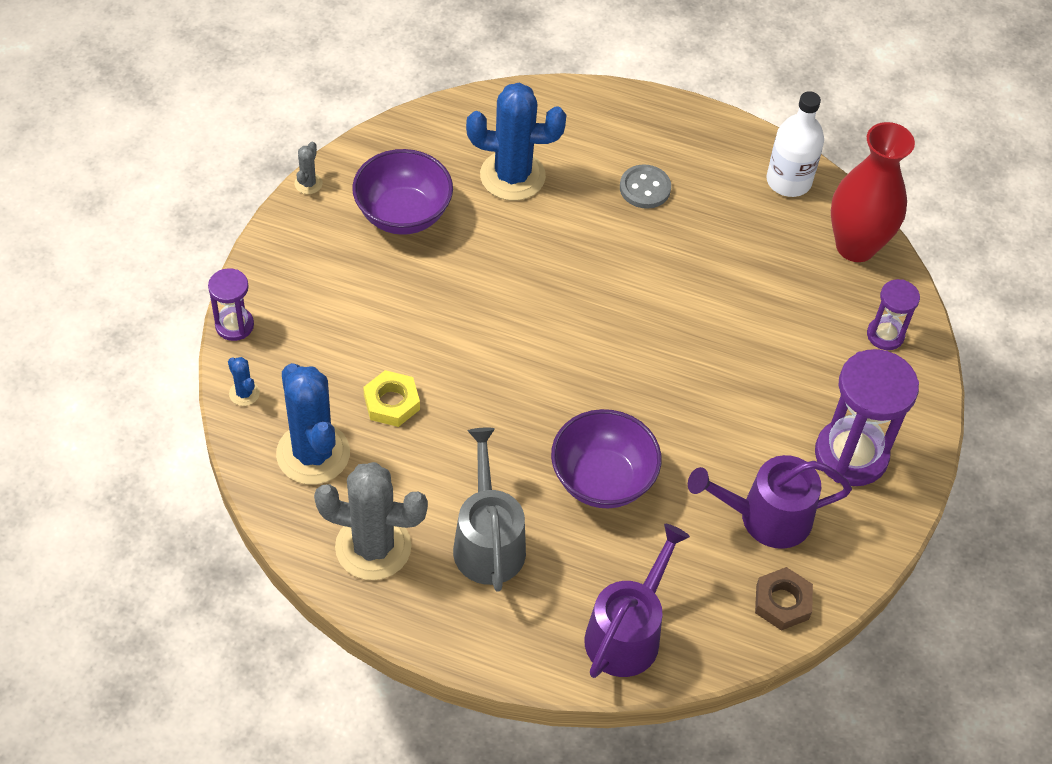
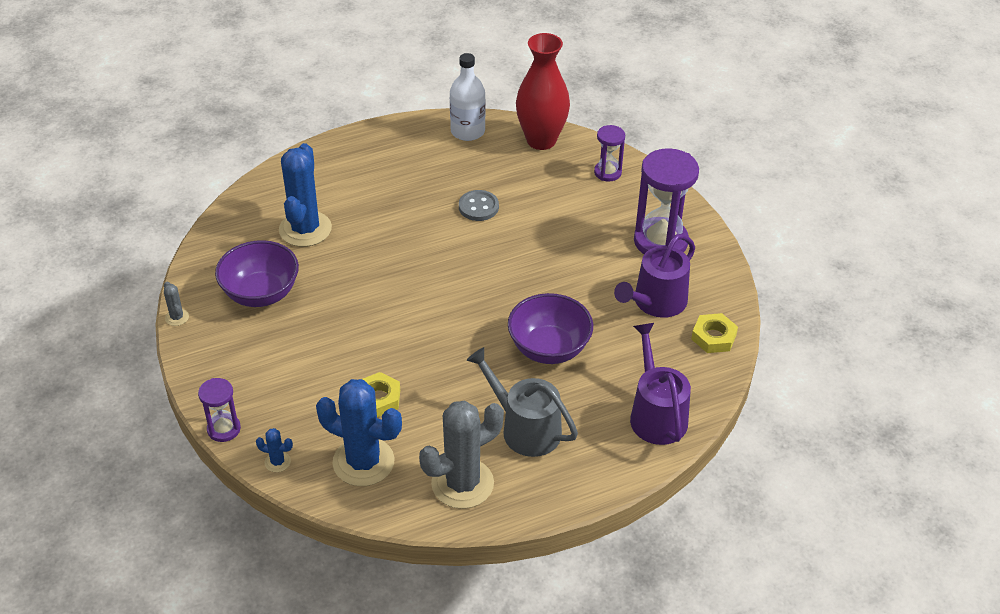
camera: 40 degrees left, 10 degrees down
blue cactus [466,83,566,201] -> blue cactus turned 45 degrees counterclockwise [279,143,332,247]
grey button [620,164,671,209] -> grey button moved to [459,190,499,221]
brown nut [755,567,813,631] -> yellow nut [691,313,738,353]

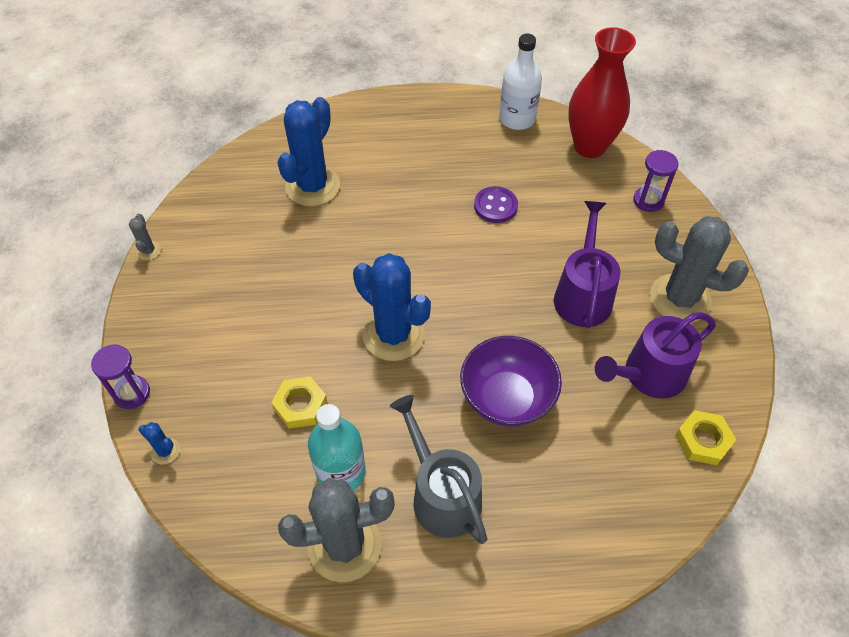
camera: 20 degrees right, 10 degrees up
purple bowl [215,240,299,307] -> none
blue cactus [316,379,402,486] -> blue cactus moved to [353,253,431,361]
grey button [459,190,499,221] -> purple button [474,186,518,223]
purple watering can [630,323,691,445] -> purple watering can moved to [554,201,621,328]
purple hourglass [634,148,699,254] -> grey cactus [650,216,749,323]
none -> turquoise bottle [308,404,366,491]

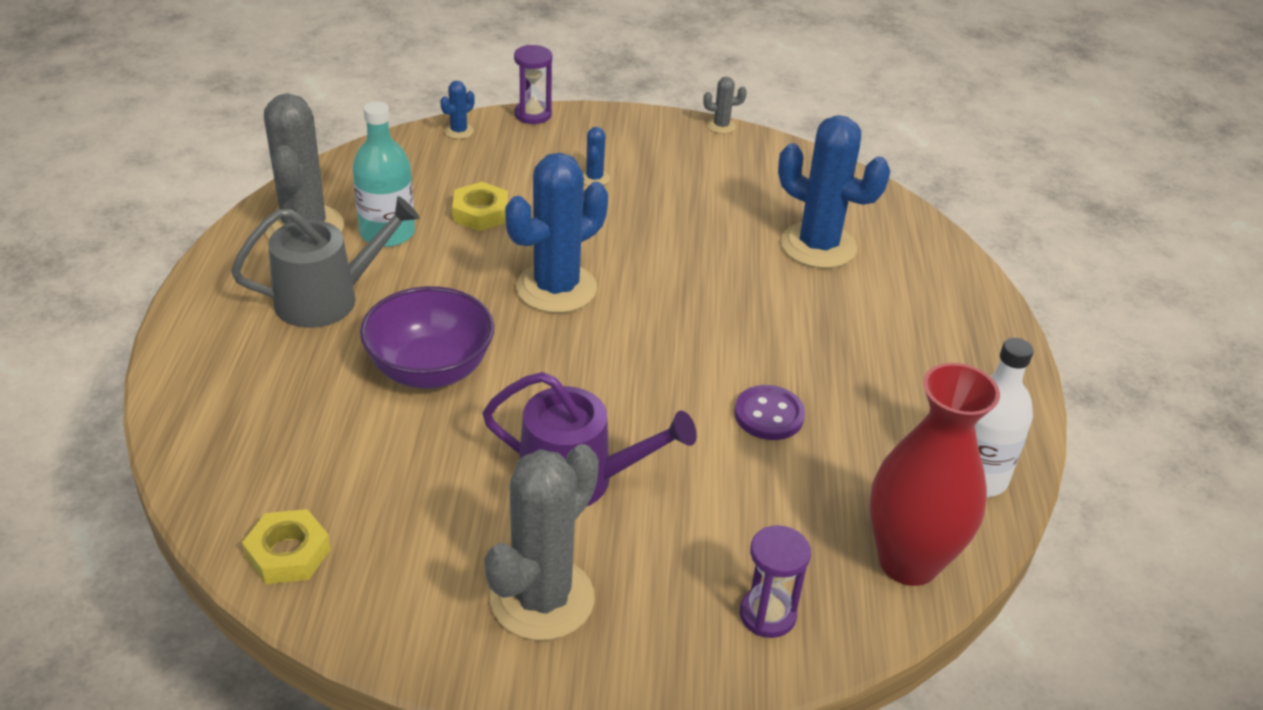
camera: 95 degrees right, 15 degrees down
purple watering can [595,312,716,398] -> none
none -> blue cactus [583,127,610,186]

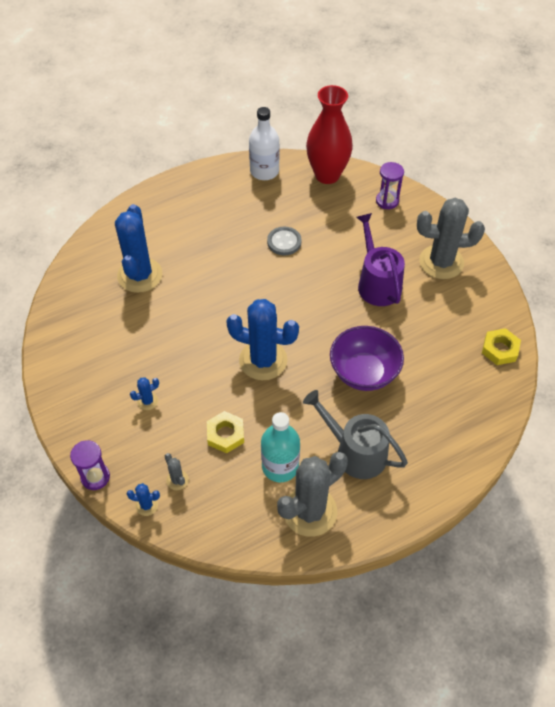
camera: 120 degrees left, 15 degrees up
grey cactus [703,76,747,134] -> grey cactus moved to [165,453,189,490]
purple button [734,385,805,440] -> grey button [267,227,302,255]

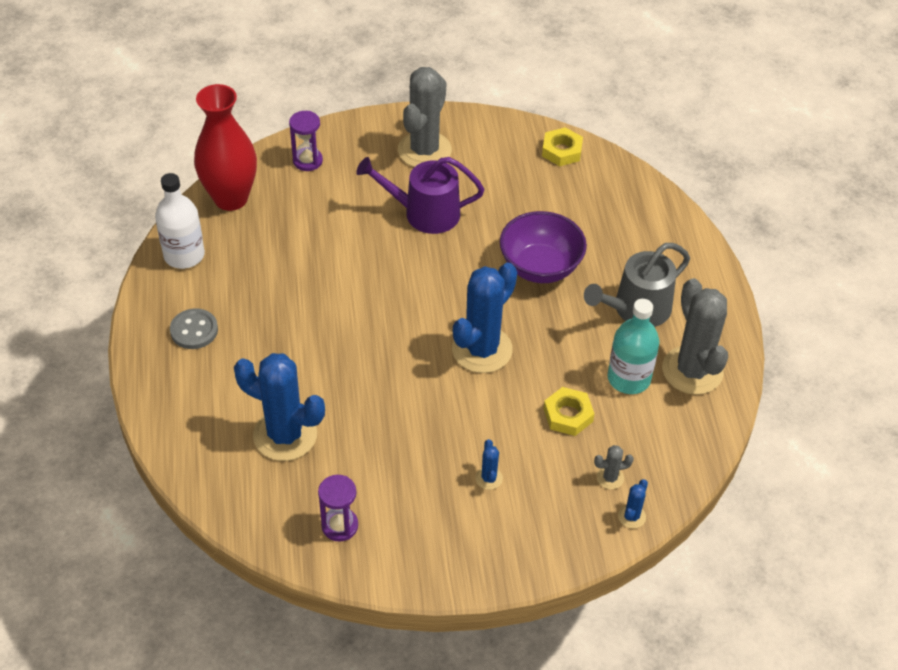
camera: 70 degrees left, 5 degrees down
purple hourglass [70,440,110,490] -> purple hourglass moved to [318,475,358,541]
grey button [267,227,302,255] -> grey button moved to [170,309,218,349]

